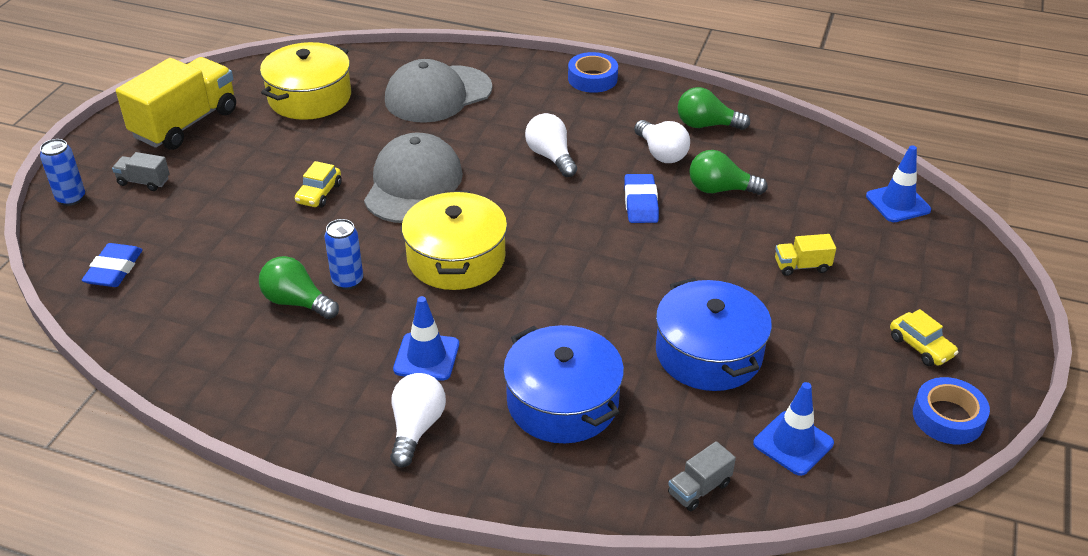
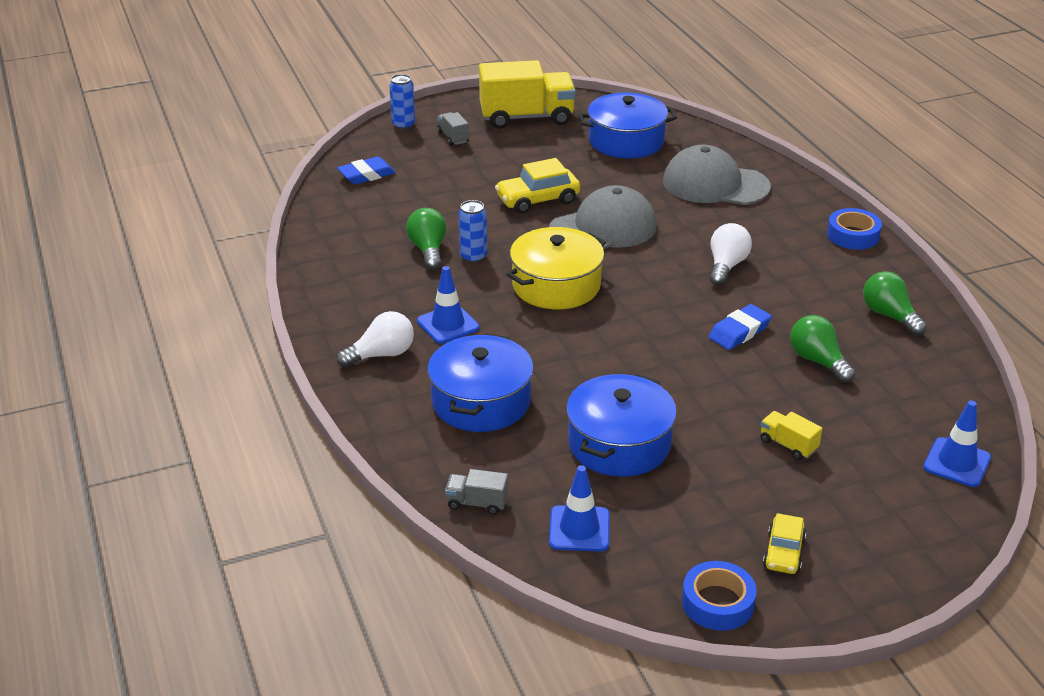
camera: 50 degrees right, 5 degrees down
yellow pot [260,42,351,120] -> blue pot [579,92,677,159]
yellow car [295,161,342,208] -> yellow car [495,158,580,214], size x1.59
white light bulb [634,120,690,163] -> none

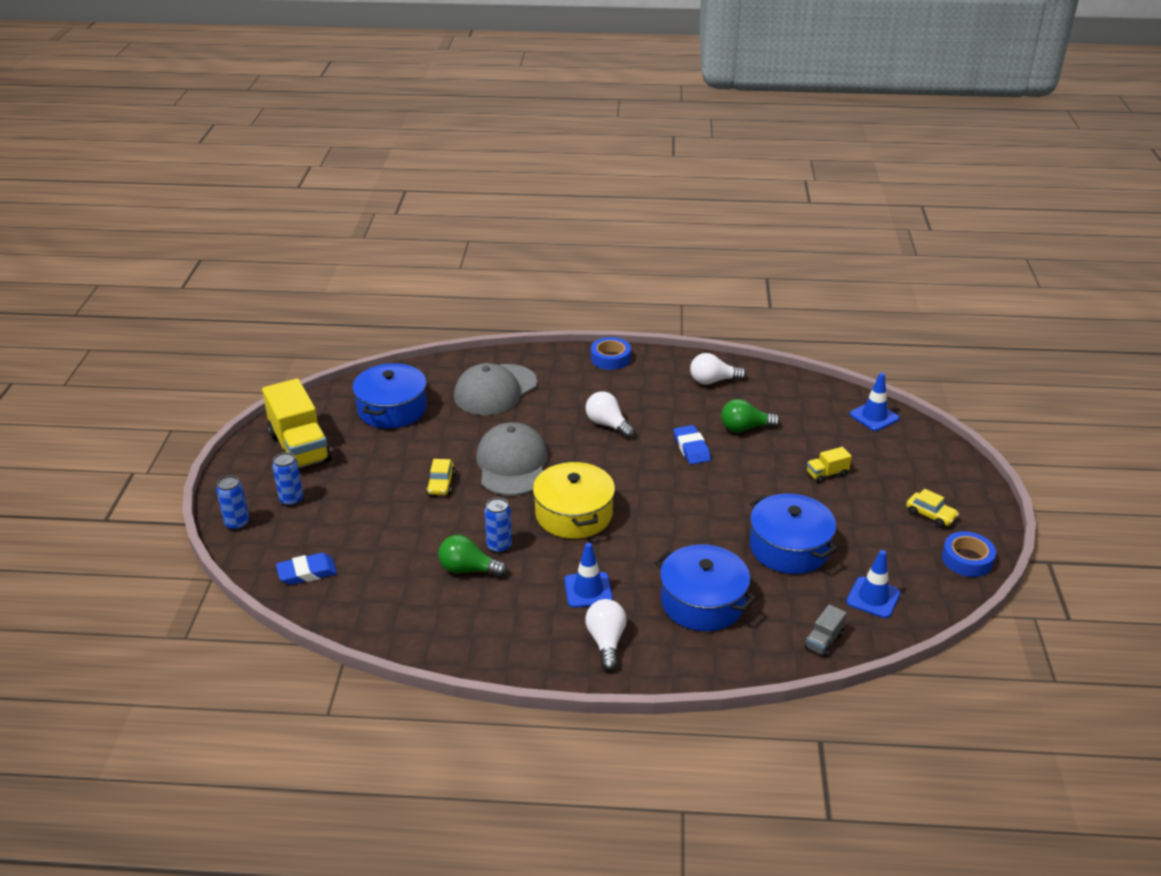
camera: 65 degrees left, 0 degrees up
blue eraser [337,157,396,184] -> blue eraser turned 75 degrees clockwise [276,553,337,585]
grey truck [437,112,469,146] -> blue can [272,452,303,506]
yellow truck [479,60,576,129] -> yellow truck turned 135 degrees clockwise [262,378,332,468]
yellow car [495,158,580,214] -> yellow car [426,459,456,495], size x0.63
green light bulb [863,271,927,336] -> white light bulb [690,353,746,385]

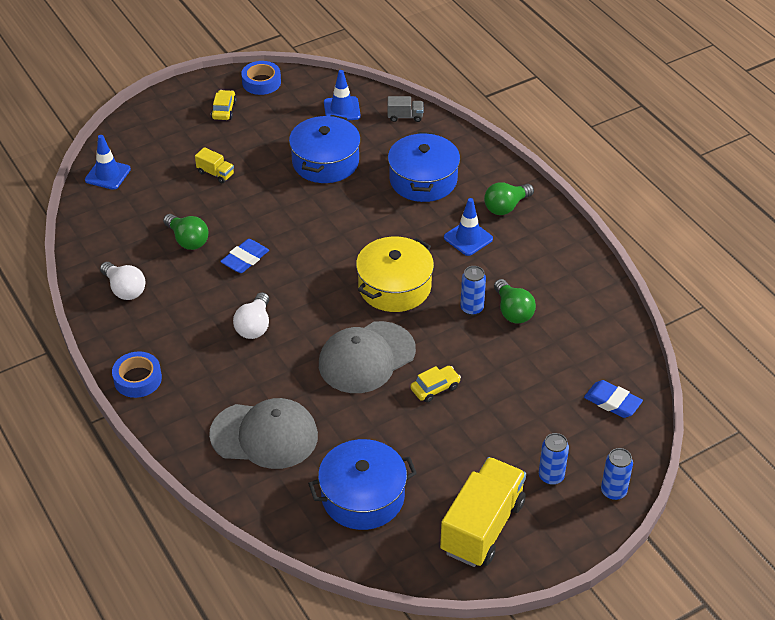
camera: 125 degrees left, 10 degrees up
white light bulb [585,599,627,671] -> green light bulb [484,182,534,215]

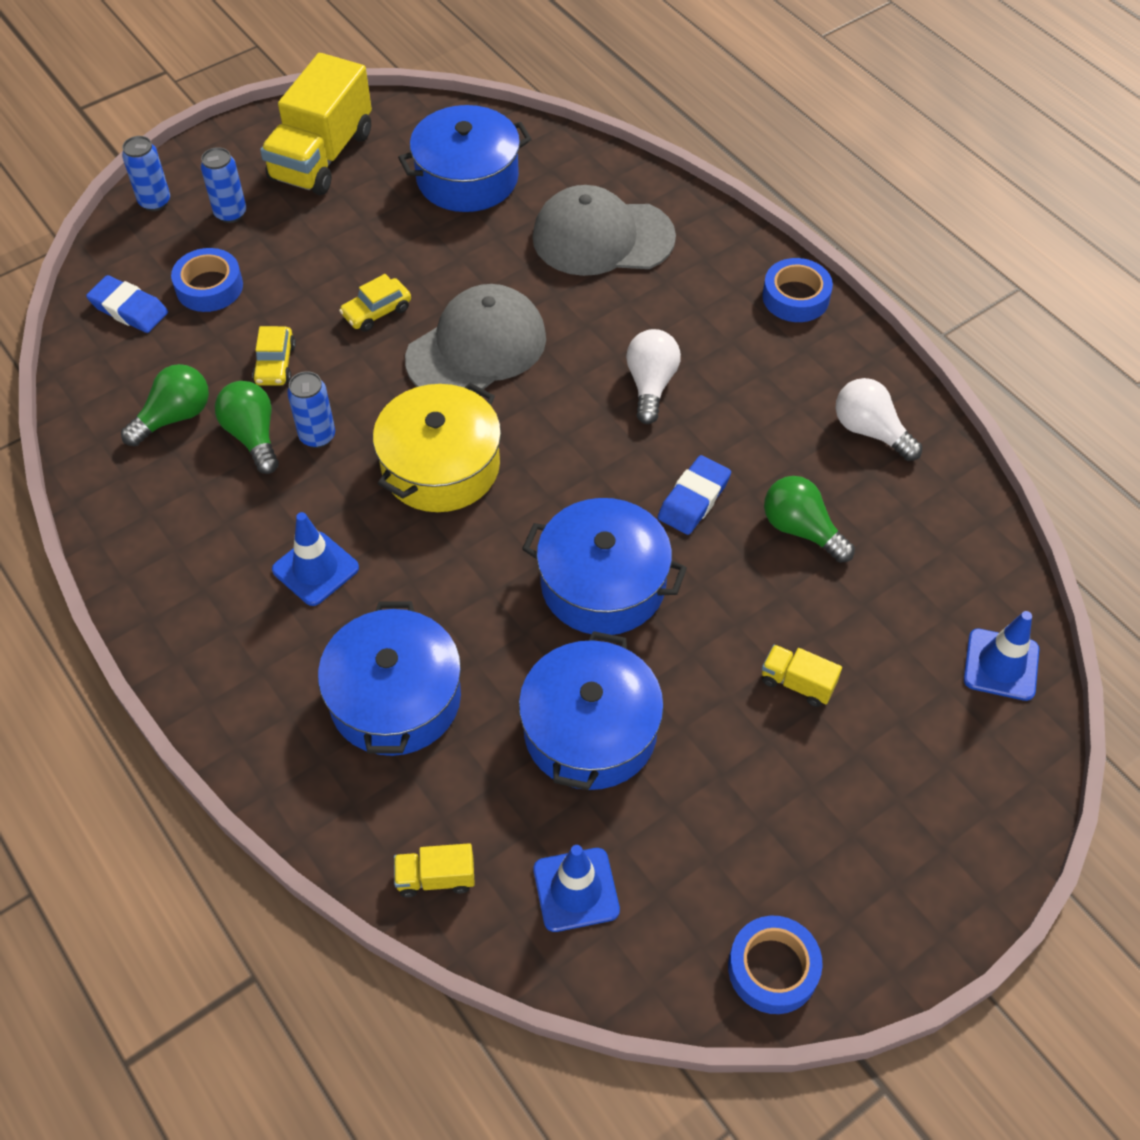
camera: 175 degrees right, 10 degrees up
yellow car [211,90,237,120] -> yellow car moved to [252,326,296,385]
grey truck [388,96,423,122] -> yellow truck [394,843,475,897]
green light bulb [484,182,534,215] -> green light bulb moved to [121,364,209,446]
none -> blue tape [171,248,243,312]
none -> blue pot [522,498,687,635]

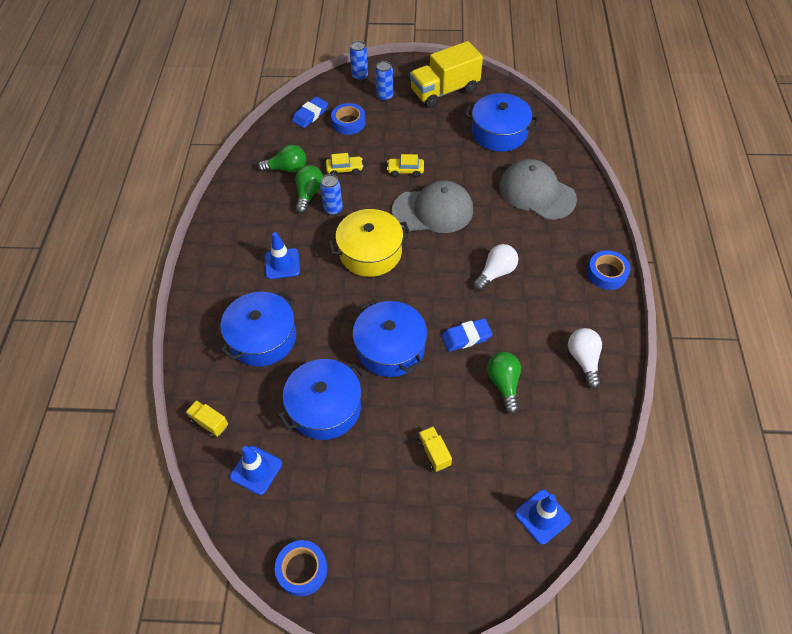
camera: 40 degrees right, 0 degrees up
blue eraser [86,275,168,333] -> blue eraser turned 60 degrees clockwise [292,97,328,128]
yellow car [252,326,296,385] -> yellow car turned 135 degrees counterclockwise [326,153,363,176]

